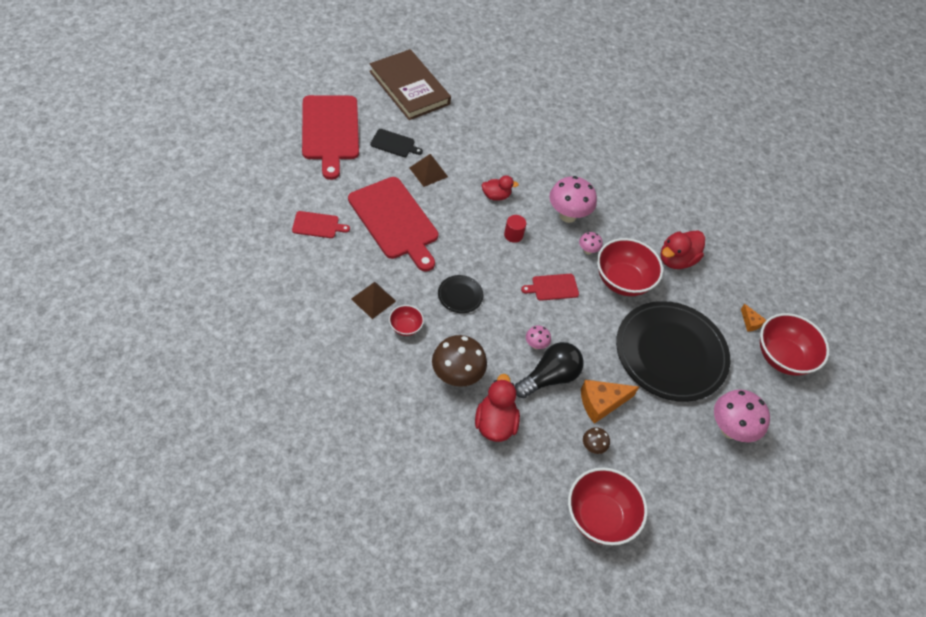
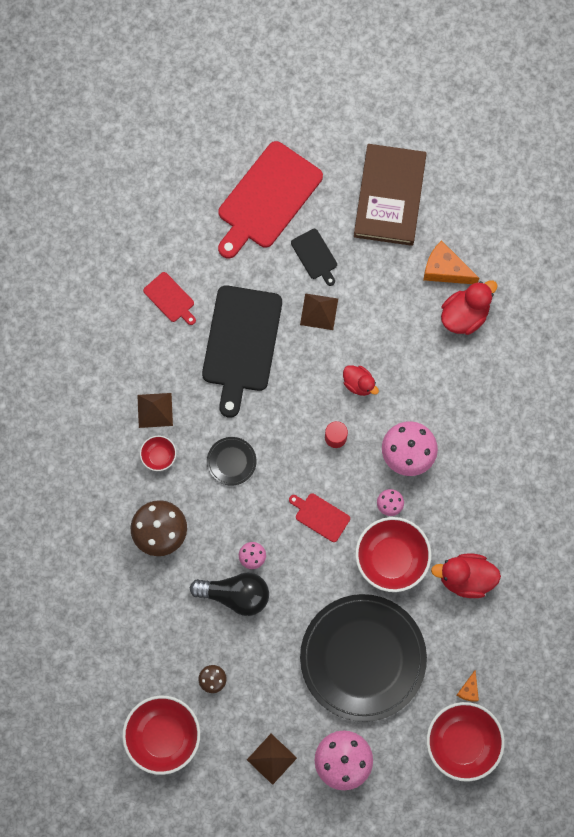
camera: 50 degrees right, 20 degrees up
red cutting board [348,177,438,272] -> black cutting board [202,285,282,418]
red duck [475,374,520,442] -> red duck moved to [441,280,498,335]
orange cheese [581,380,639,424] -> orange cheese moved to [423,240,479,284]
none -> brown pyramid [247,734,297,785]

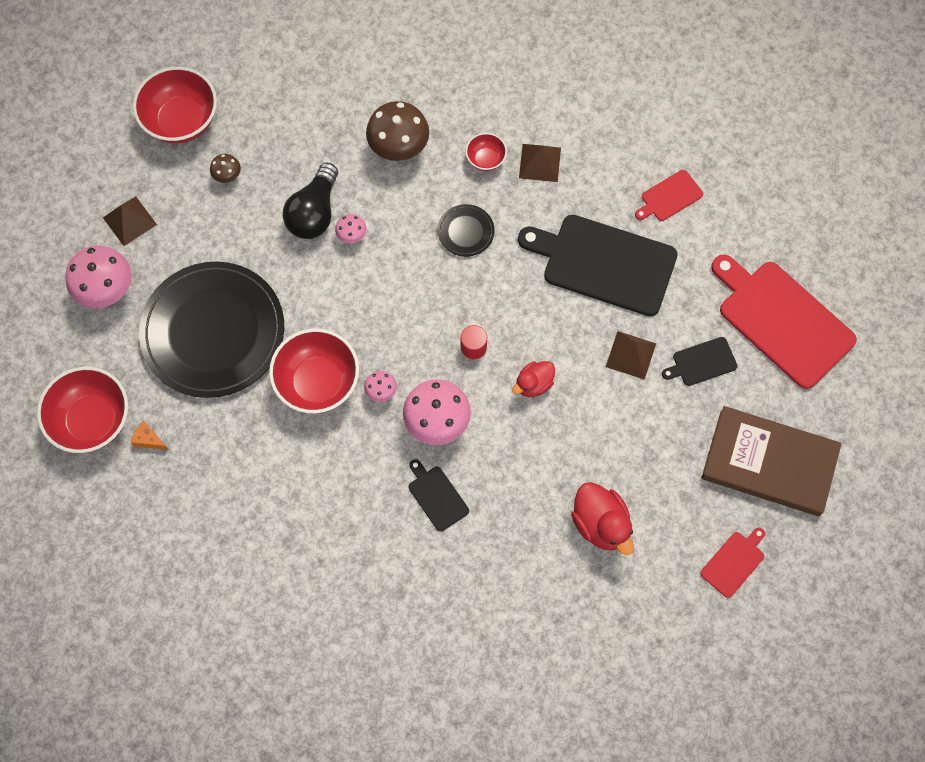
camera: 100 degrees right, 5 degrees down
red cutting board [289,493,350,542] -> red cutting board moved to [700,527,765,598]
orange cheese [423,240,479,284] -> none
red duck [431,554,501,598] -> none
none -> black cutting board [408,459,469,532]

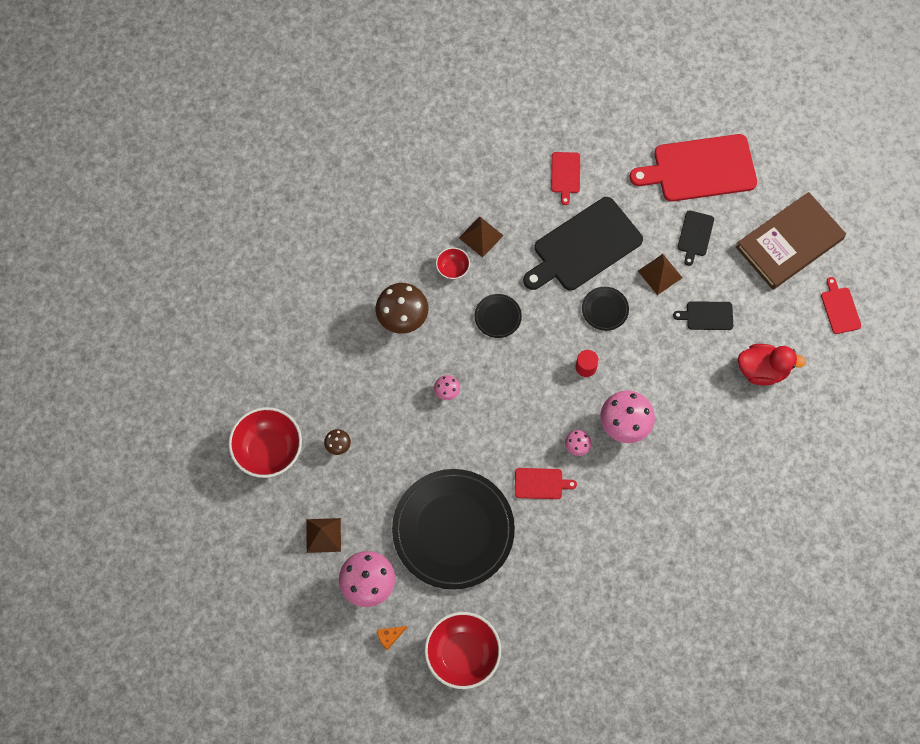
camera: 55 degrees left, 0 degrees up
orange cheese [131,421,169,450] -> orange cheese moved to [377,626,407,650]
red bowl [269,329,359,413] -> red cutting board [515,468,577,499]
black light bulb [283,162,338,239] -> none
black cutting board [408,459,469,532] -> black cutting board moved to [673,301,733,330]
red duck [512,361,555,397] -> none
none -> black plate [582,287,629,331]

